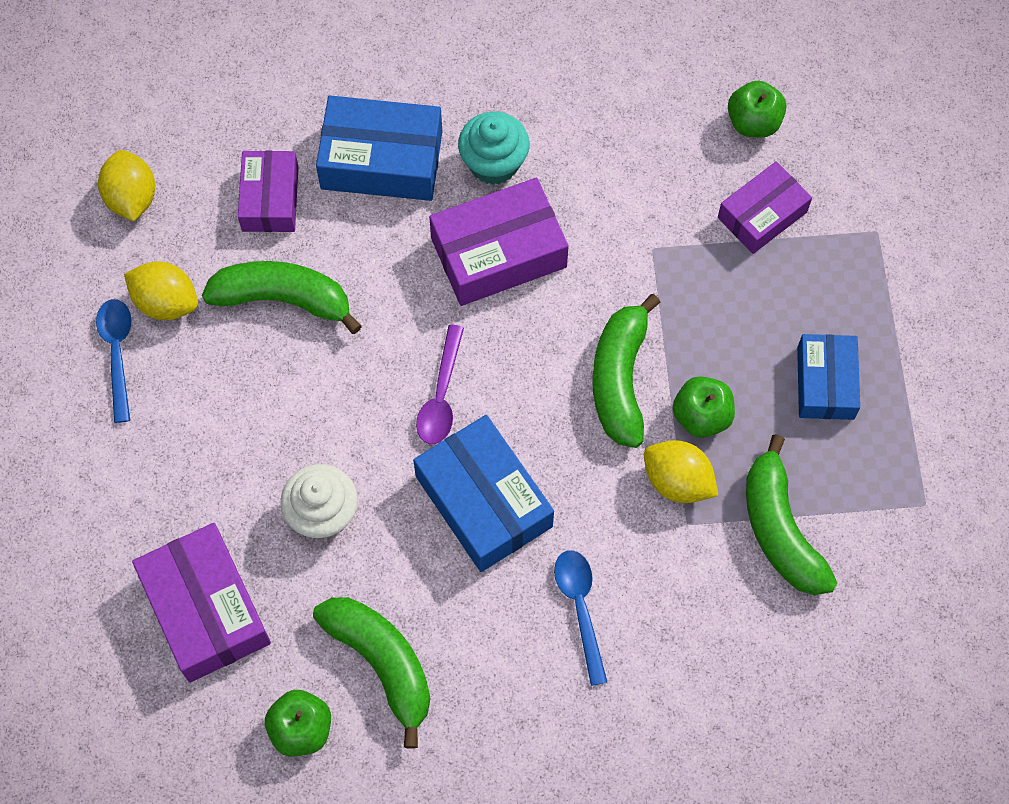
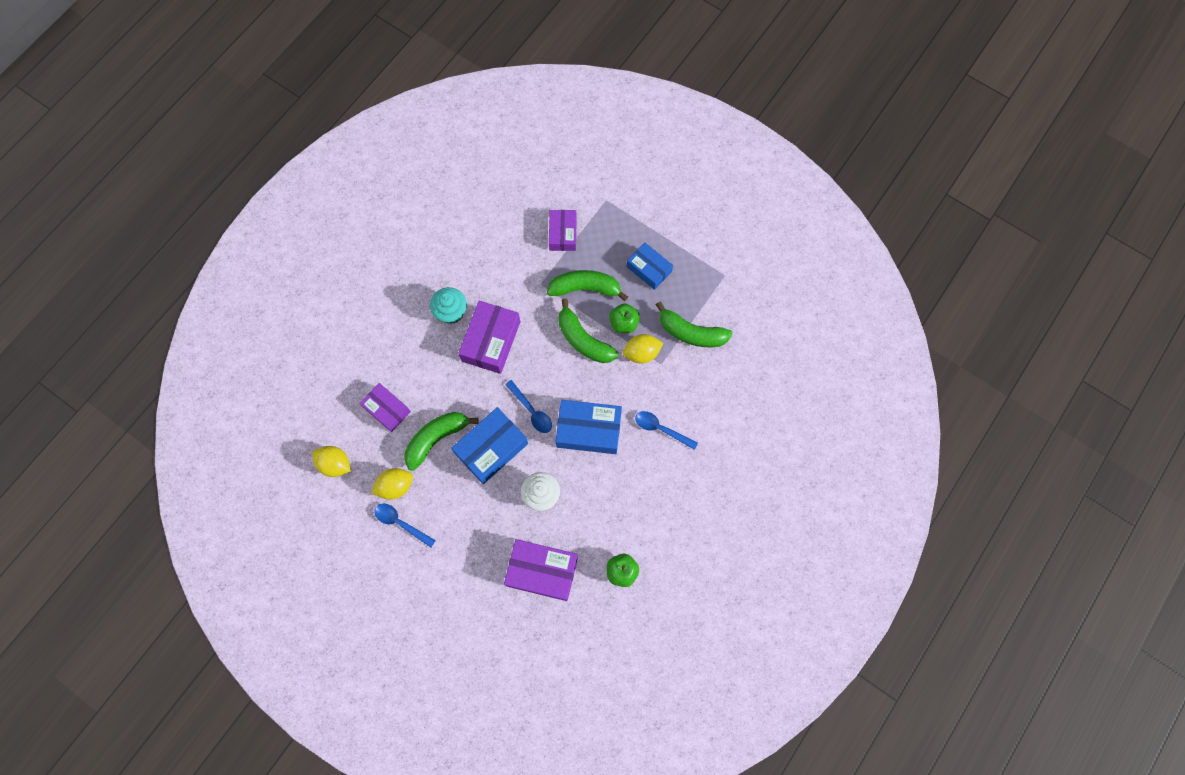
camera: 50 degrees left, 5 degrees up
green banana [313,597,430,749] -> green banana moved to [547,270,628,301]
blue box [316,95,442,201] -> blue box moved to [451,407,528,484]
purple spoon [416,324,464,444] -> blue spoon [505,380,552,433]
green apple [728,81,786,137] -> none

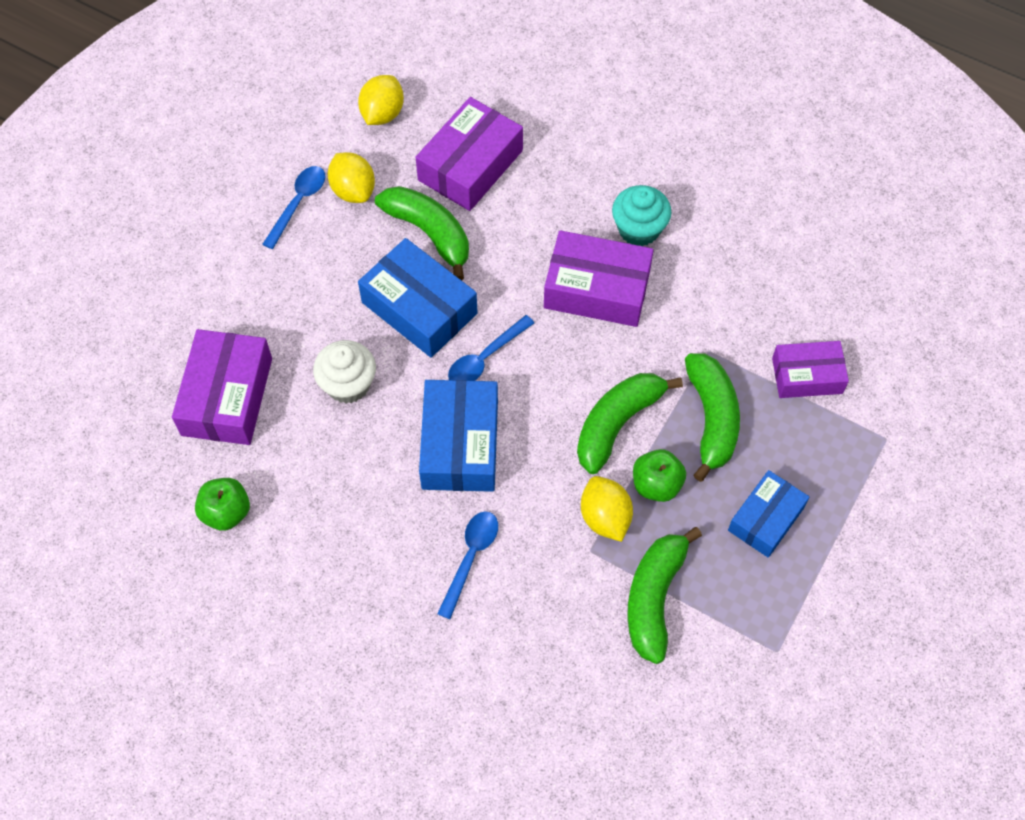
camera: 85 degrees right, 10 degrees down
purple box [360,383,411,432] -> purple box [416,97,523,211], size x1.53

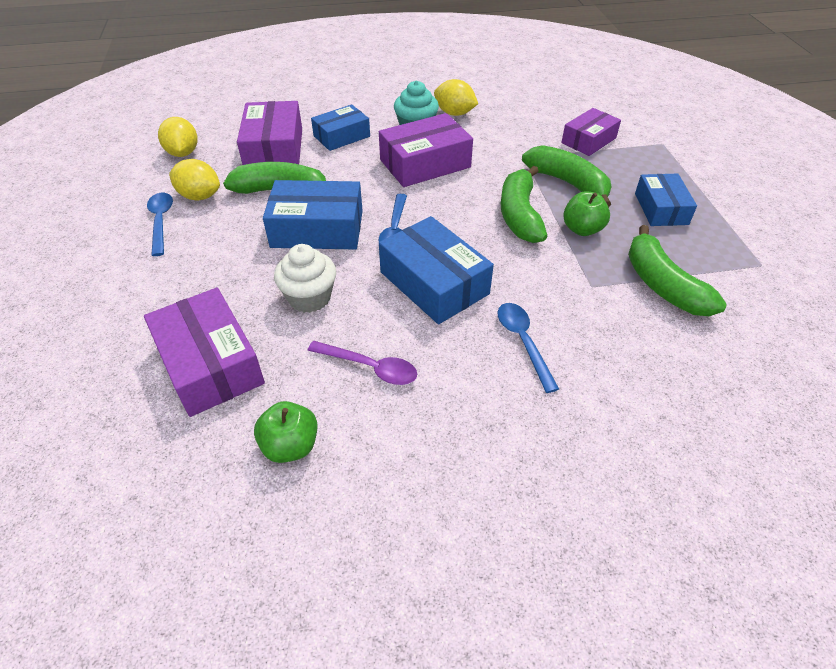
camera: 40 degrees left, 15 degrees down
yellow lemon [581,476,633,542] -> yellow lemon moved to [434,79,478,116]
none -> purple spoon [307,341,417,385]
none -> blue box [311,105,370,151]

